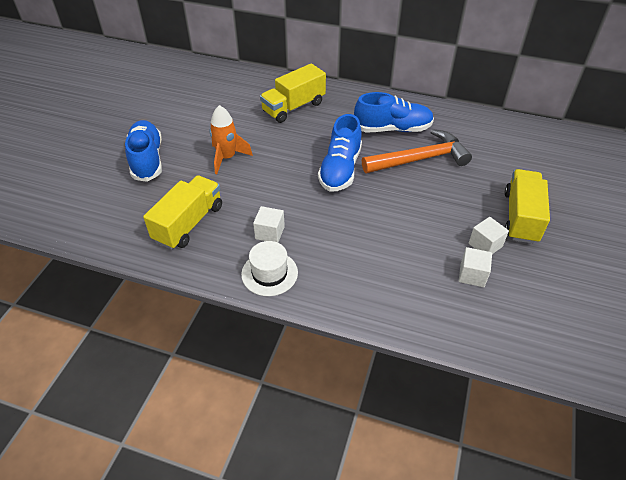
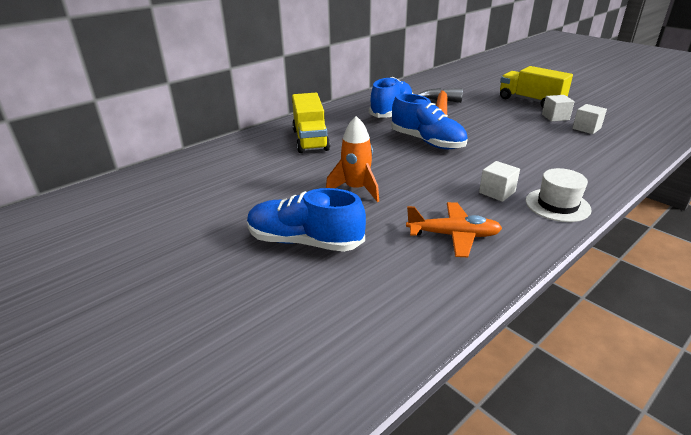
camera: 60 degrees left, 15 degrees down
yellow truck [143,175,222,250] -> orange plane [406,202,502,257]

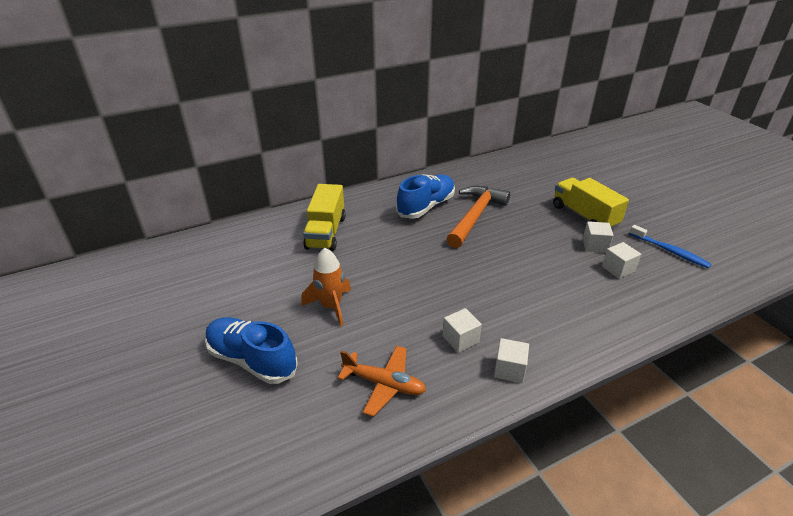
camera: 15 degrees right, 5 degrees up
blue shoe [391,93,468,149] -> none
white hat [526,168,592,222] -> white cube [494,338,529,383]
none -> blue toothbrush [629,225,711,268]

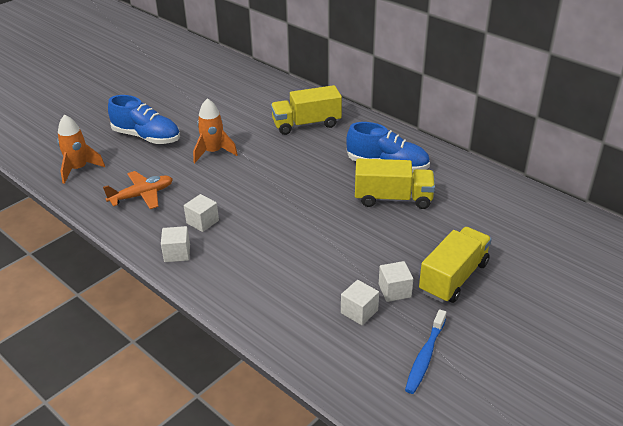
camera: 70 degrees right, 0 degrees up
blue shoe [205,317,298,384] -> blue shoe turned 105 degrees clockwise [108,95,180,144]
orange plane [338,346,426,417] -> orange plane turned 120 degrees counterclockwise [103,171,173,209]
orange hammer [446,186,510,248] -> yellow truck [355,158,435,209]
none -> orange rocket [57,114,105,184]

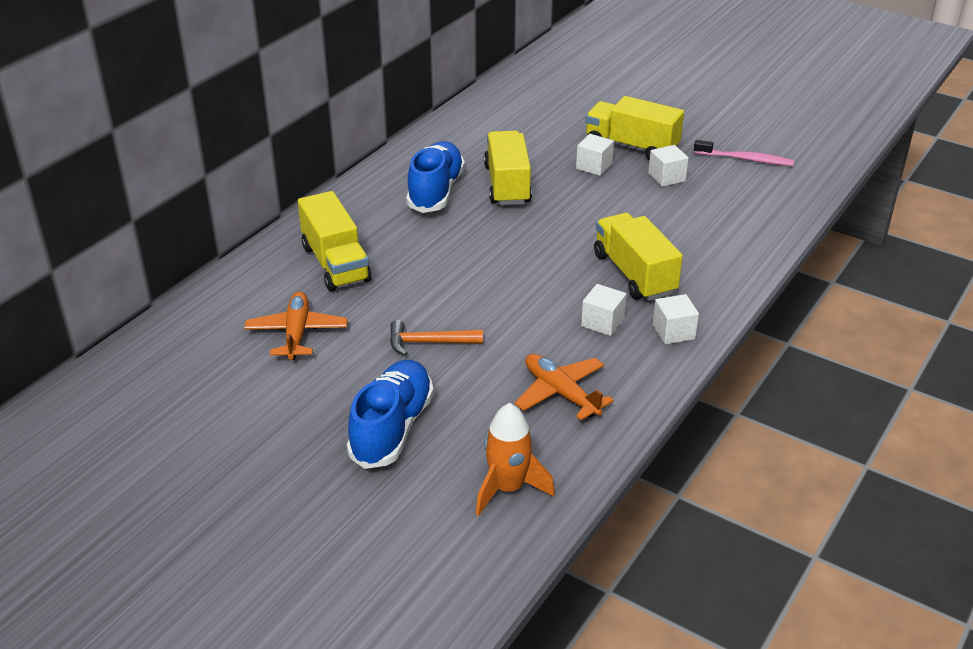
camera: 100 degrees left, 0 degrees up
orange rocket [193,98,238,163] -> orange hammer [390,320,483,356]
white cube [341,280,379,325] -> white cube moved to [576,134,614,176]
blue toothbrush [405,309,447,394] -> pink toothbrush [694,140,794,166]
none -> orange plane [244,291,348,360]
none -> yellow truck [594,213,683,301]

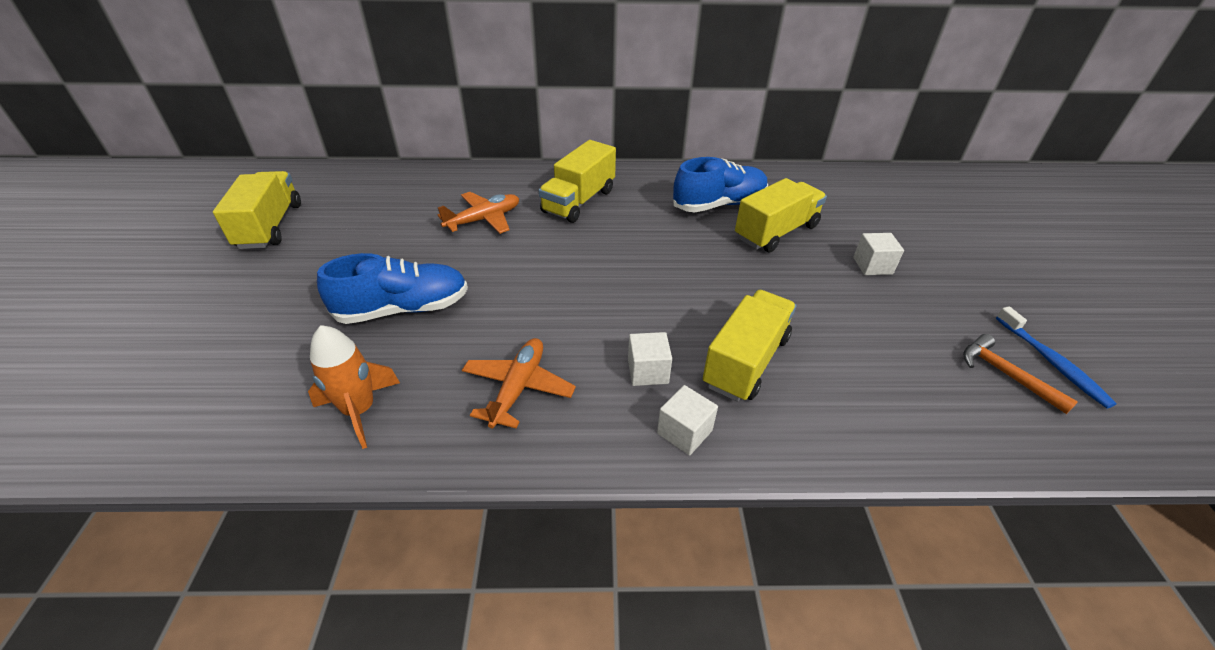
camera: 55 degrees right, 5 degrees up
orange hammer [390,320,483,356] -> orange hammer moved to [963,334,1078,414]
yellow truck [585,96,684,161] -> yellow truck moved to [213,171,301,249]
white cube [648,145,689,187] -> none
pink toothbrush [694,140,794,166] -> blue toothbrush [996,306,1117,409]

